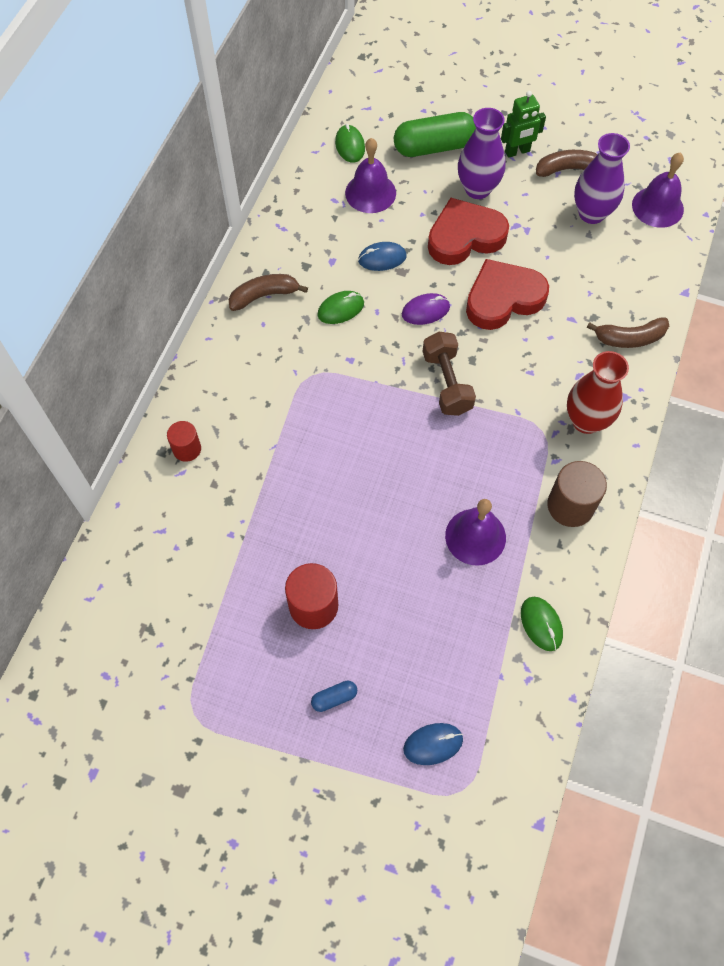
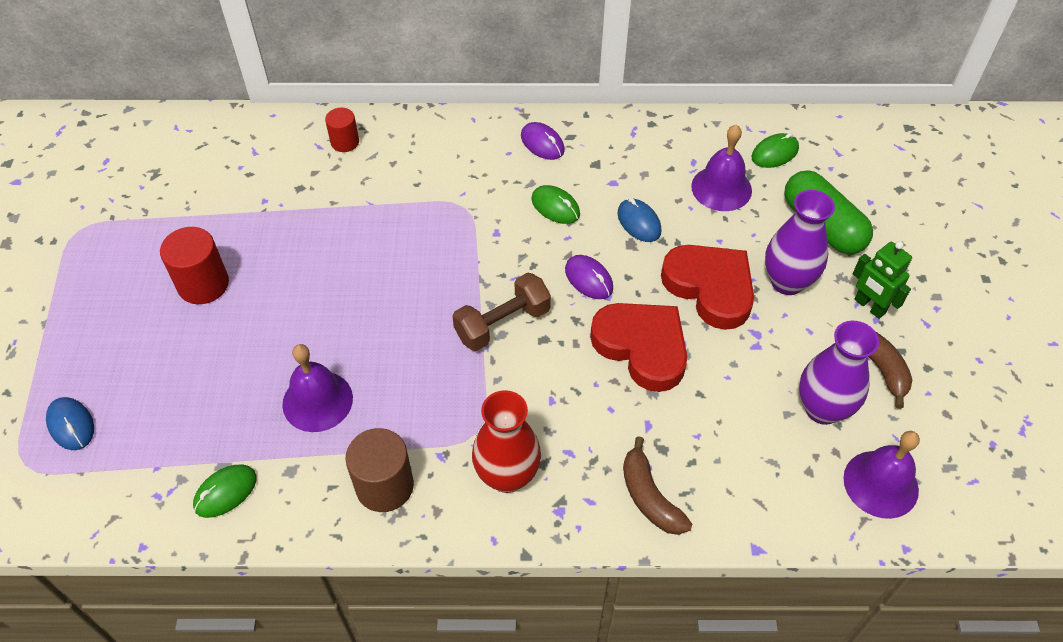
camera: 70 degrees right, 10 degrees down
brown banana [229,274,308,311] -> purple mouse [521,122,565,160]
blue capsule [311,681,357,712] -> none

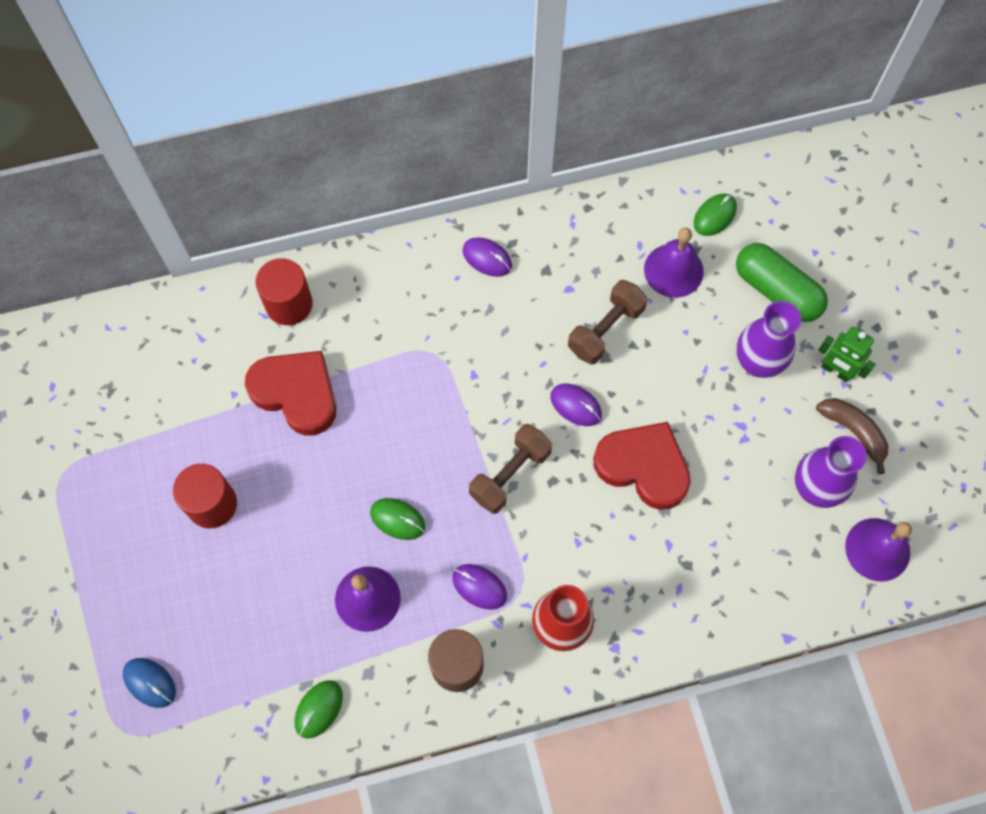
camera: 15 degrees left, 15 degrees up
red cylinder [325,108,359,152] -> red cylinder [255,258,313,325], size x1.61
green mouse [531,185,580,224] -> green mouse moved to [370,498,425,540]
blue mouse [617,198,661,242] -> brown dumbbell [568,280,648,364]
brown banana [623,436,692,535] -> none
red heart [661,245,754,330] -> red heart moved to [245,351,336,436]
none -> purple mouse [453,564,507,610]

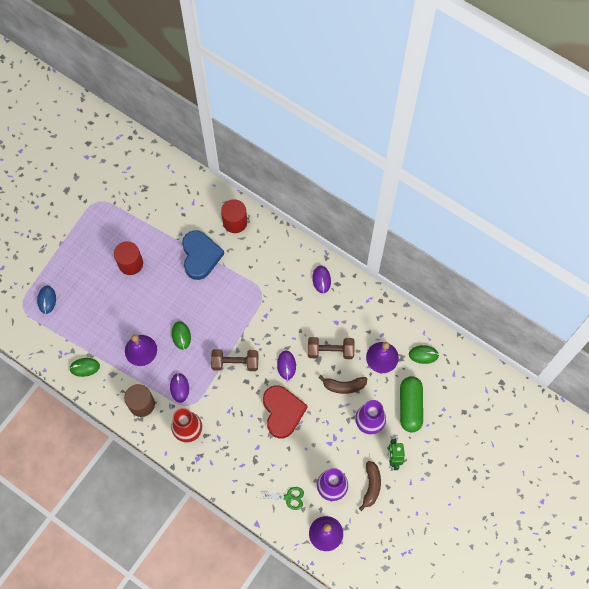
camera: 50 degrees right, 0 degrees up
red heart [245,351,336,436] -> blue heart [182,230,224,280]
none -> green scissors [257,487,304,510]
none -> brown banana [319,375,367,394]

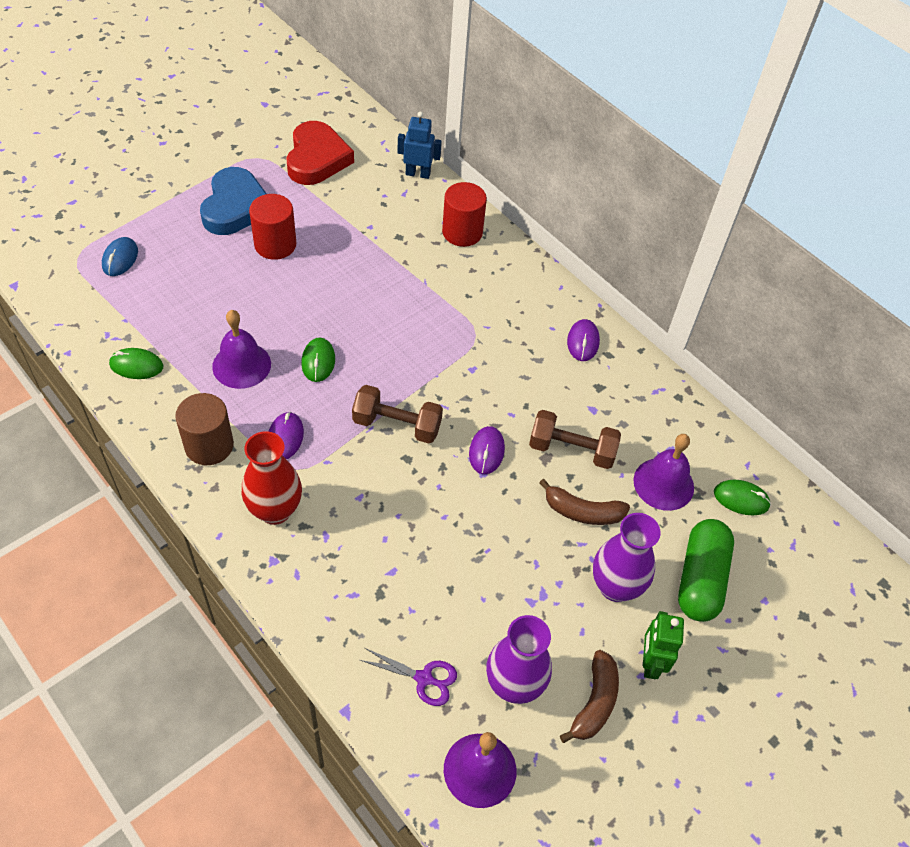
camera: 10 degrees right, 15 degrees down
blue heart [182,230,224,280] -> blue heart moved to [200,167,267,235]
green scissors [257,487,304,510] -> purple scissors [360,648,457,706]
red heart [263,385,308,438] -> red heart moved to [286,121,354,185]
none -> blue robot [398,112,442,179]

